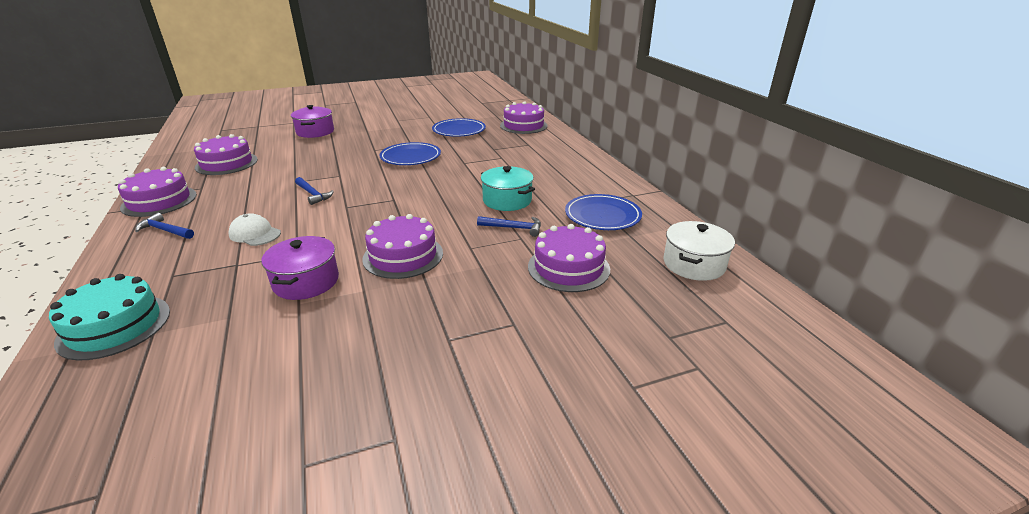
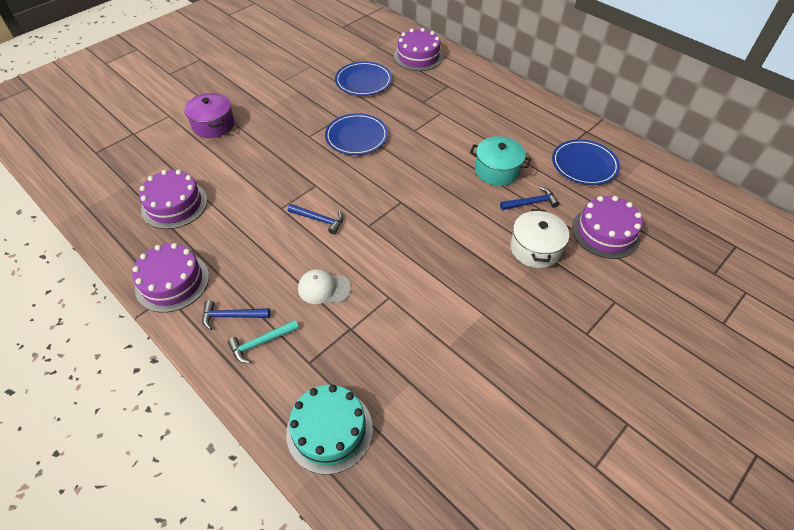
camera: 25 degrees left, 20 degrees up
purple pot [261,236,339,300] -> none
purple cake [362,214,443,279] -> none
white pot [664,221,735,281] -> white pot moved to [510,209,569,268]
none -> turquoise hammer [228,320,299,364]

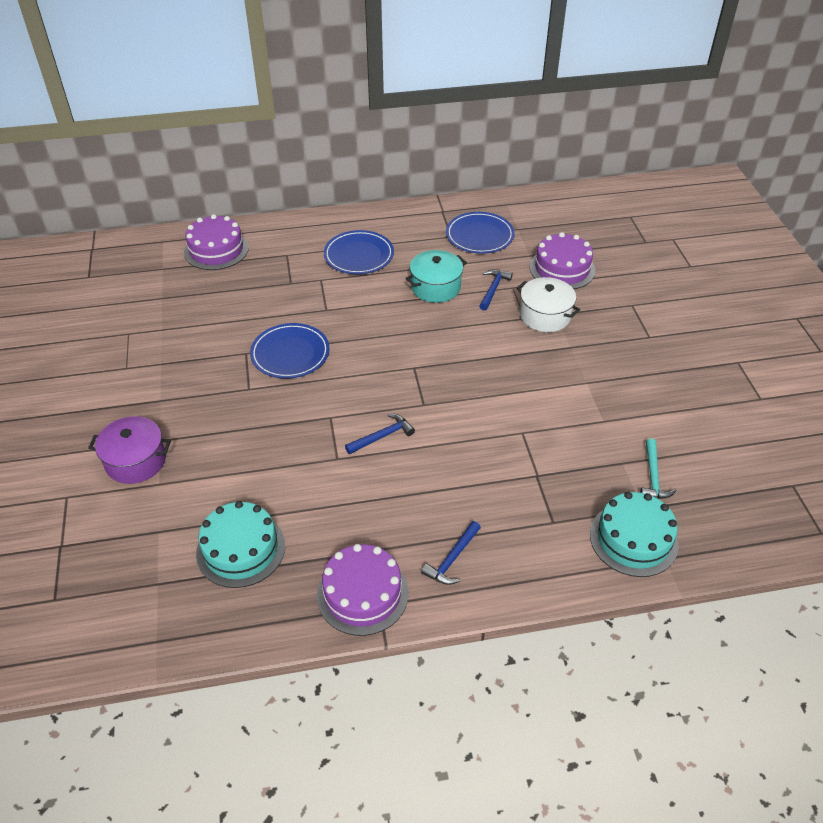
camera: 55 degrees left, 5 degrees down
purple cake [139,170,207,229] -> turquoise cake [196,501,285,588]
turquoise hammer [228,320,299,364] -> turquoise hammer moved to [640,439,677,499]
white cap [298,269,351,304] -> none
blue plate [335,61,392,96] -> blue plate moved to [324,230,394,274]

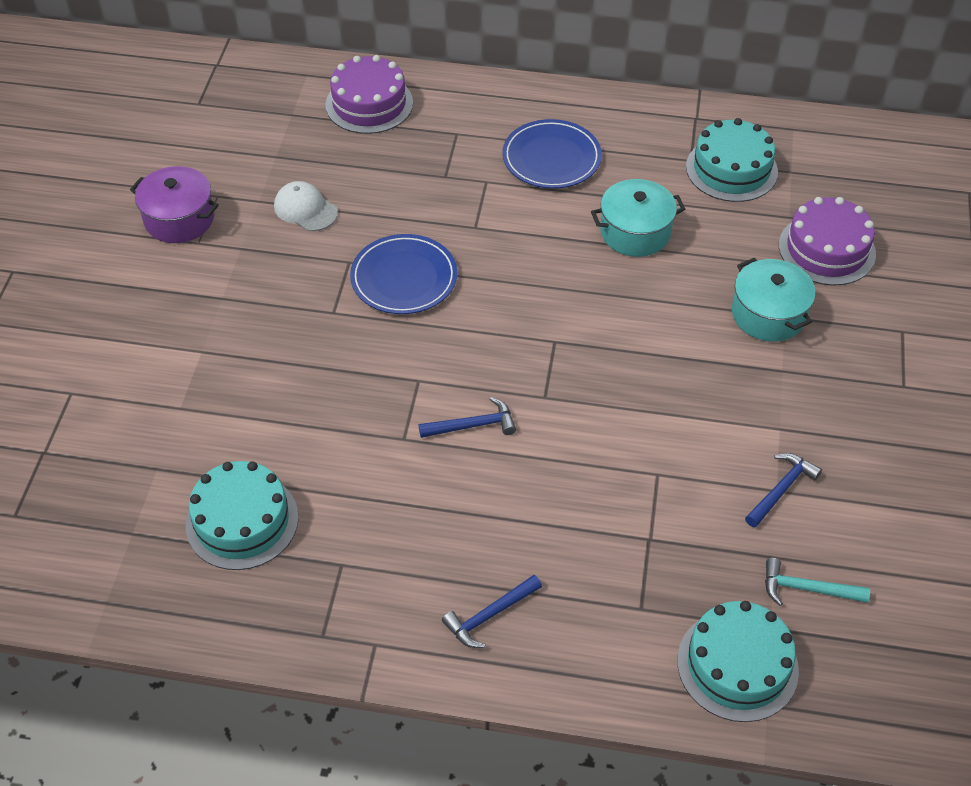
camera: 20 degrees right, 5 degrees up
purple pot [88,416,171,484] -> purple pot moved to [130,166,219,243]
purple cake [317,544,409,636] -> none
blue plate [446,212,515,254] -> turquoise cake [686,118,778,202]
blue hammer [479,269,513,311] -> blue hammer moved to [745,453,822,527]
white pot [516,277,580,332] -> turquoise pot [732,258,816,342]
turquoise hammer [640,439,677,499] -> turquoise hammer turned 75 degrees clockwise [765,558,870,606]
none -> white cap [274,181,338,231]

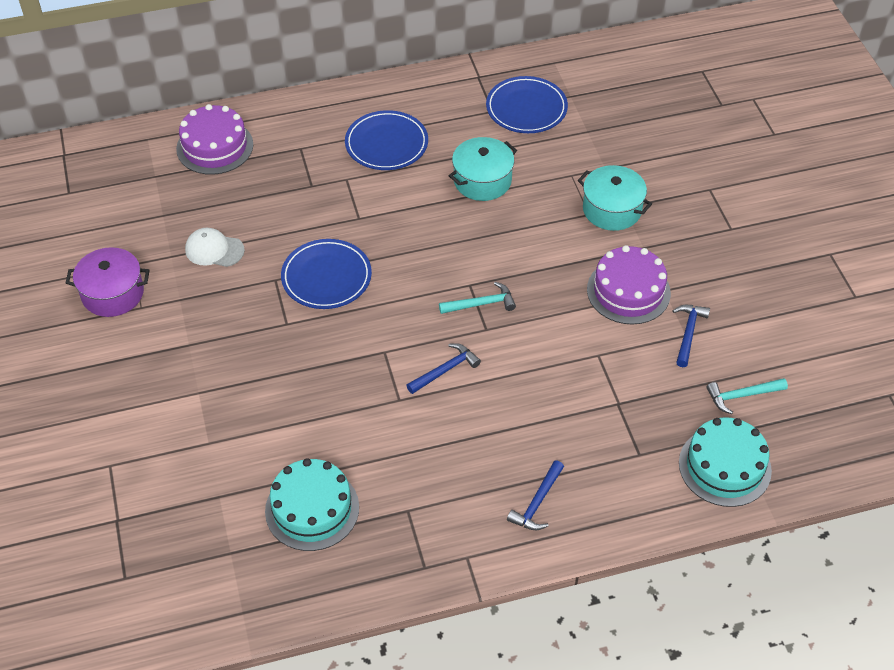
camera: 25 degrees left, 0 degrees up
turquoise cake [686,118,778,202] -> blue plate [486,76,568,133]
purple cake [779,197,876,286] -> purple cake moved to [587,245,671,325]
none -> turquoise hammer [439,282,516,314]

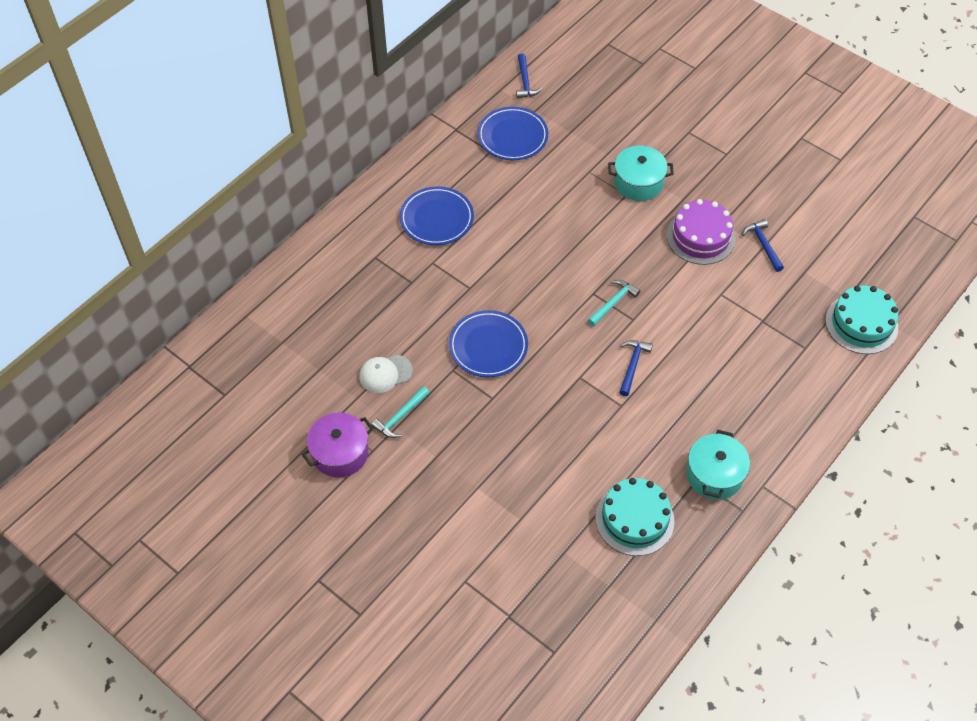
camera: 35 degrees left, 5 degrees up
purple cake [176,104,253,175] -> none
turquoise pot [449,137,517,201] -> turquoise pot moved to [686,430,750,500]
blue hammer [507,460,564,530] -> blue hammer moved to [516,54,543,98]
turquoise hammer [706,378,788,414] -> turquoise hammer moved to [371,386,430,438]

